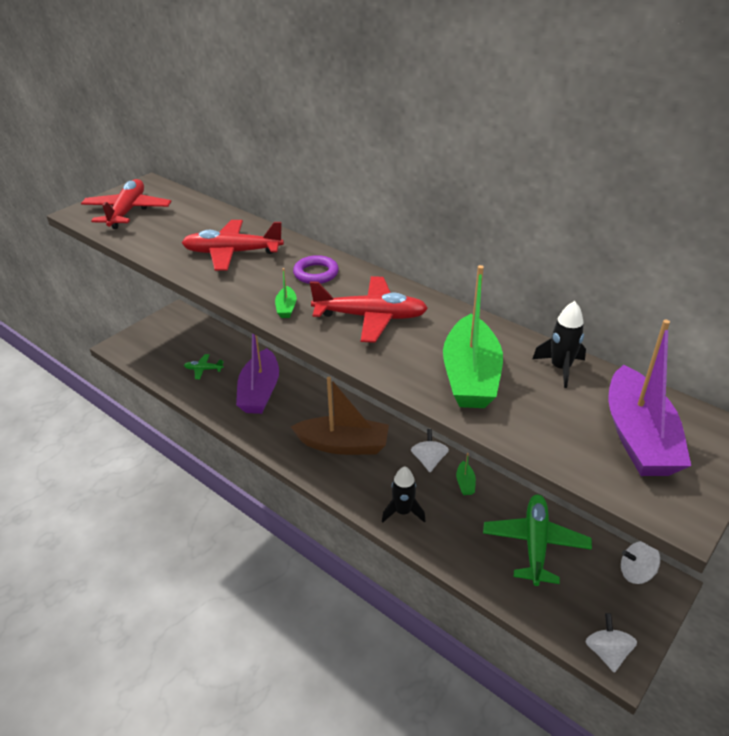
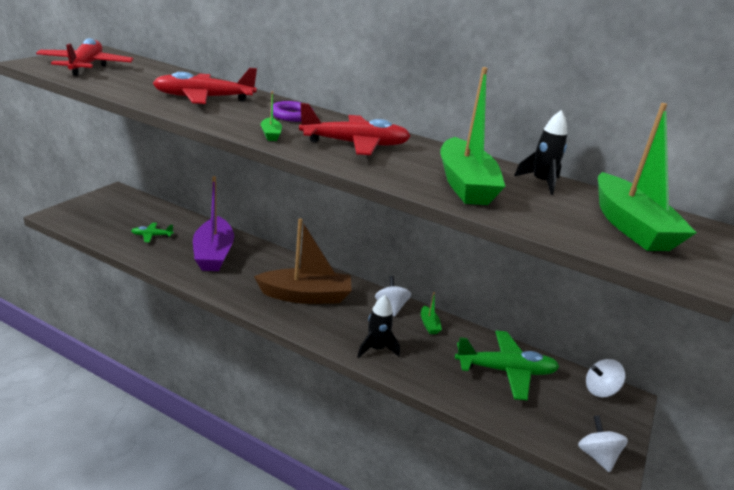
camera: 15 degrees left, 10 degrees down
green plane [483,495,592,586] -> green plane turned 90 degrees clockwise [455,331,560,401]
purple boat [608,320,691,476] -> green boat [598,103,697,251]

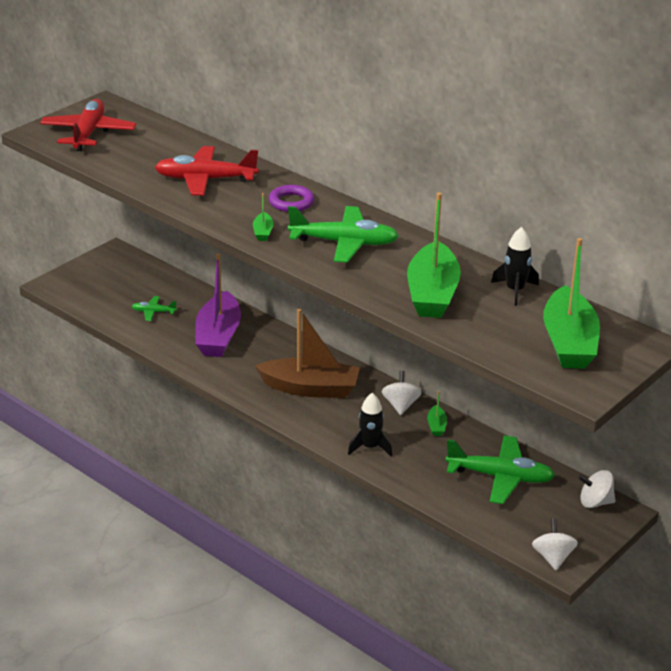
camera: 15 degrees right, 5 degrees up
red plane [299,103,411,155] -> green plane [288,206,399,263]

